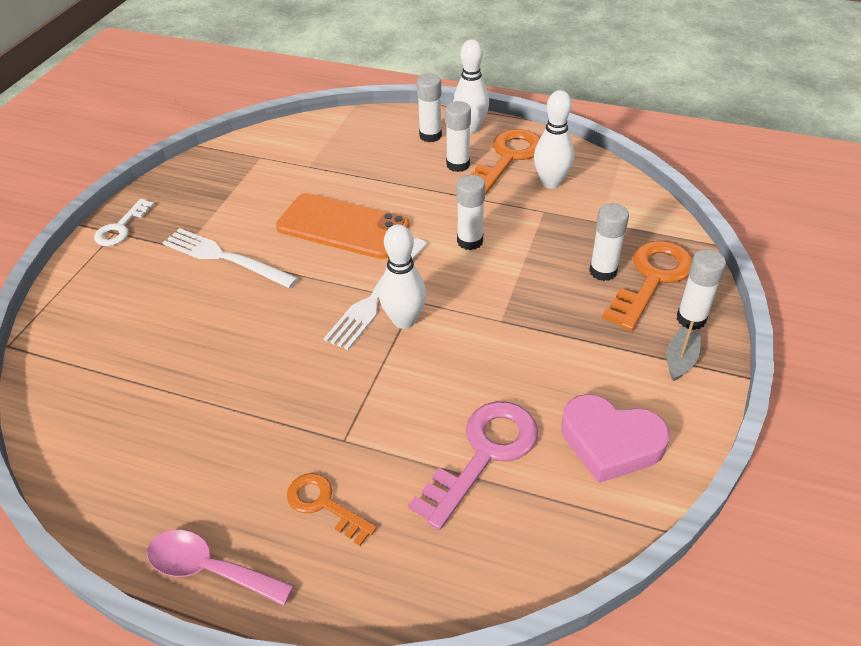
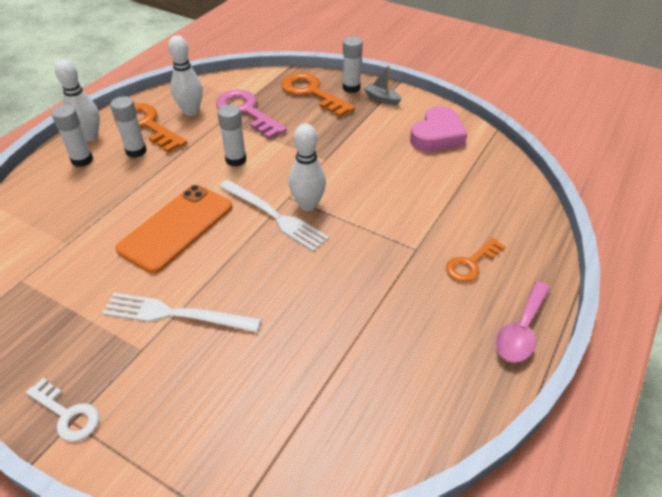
camera: 80 degrees left, 0 degrees up
white fork [163,228,299,288] -> white fork turned 60 degrees clockwise [102,293,261,332]
pink key [408,401,538,530] -> pink key moved to [216,90,287,139]
white glue stick [589,203,629,281] -> none

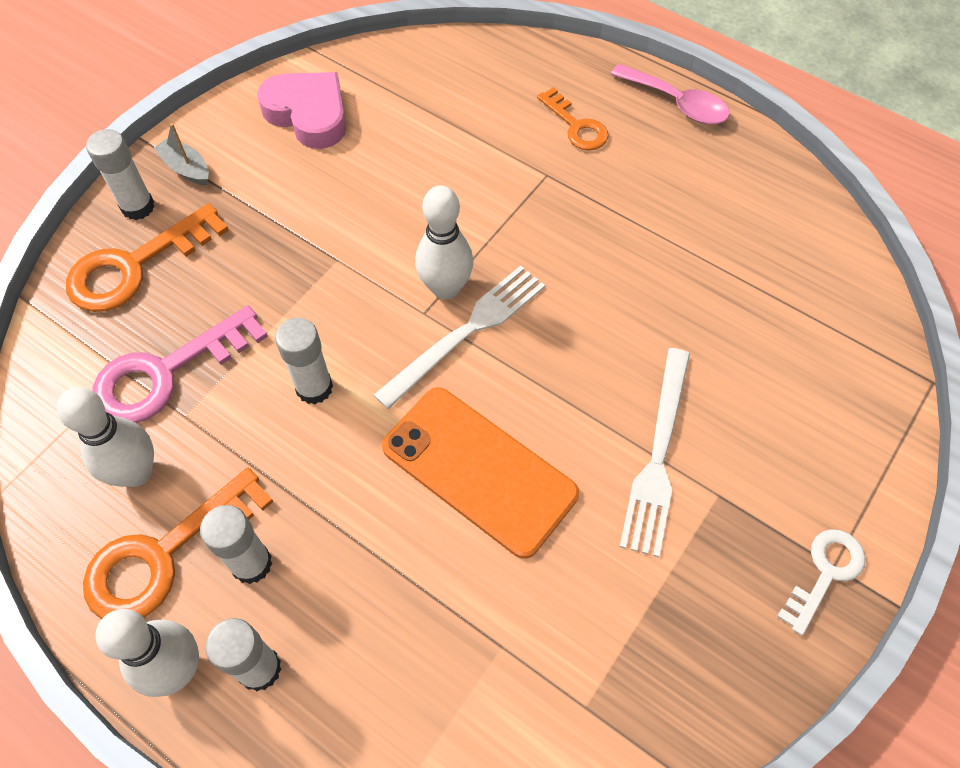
camera: 85 degrees left, 15 degrees up
grey boat [364,65,402,105] -> grey boat turned 90 degrees clockwise [154,123,209,185]

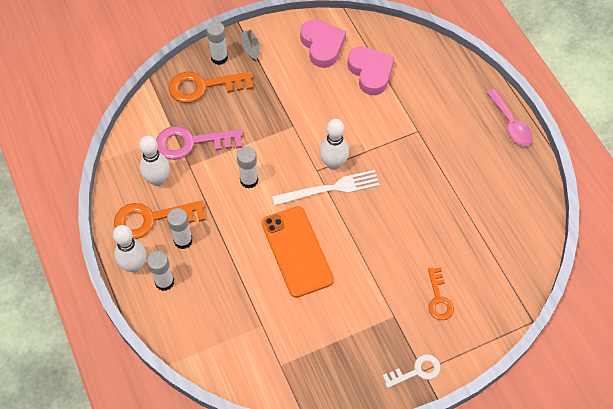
camera: 30 degrees right, 0 degrees up
orange key [537,87,609,151] -> orange key moved to [428,267,454,320]
white fork [620,348,690,557] -> none
none -> pink heart [348,46,395,95]

